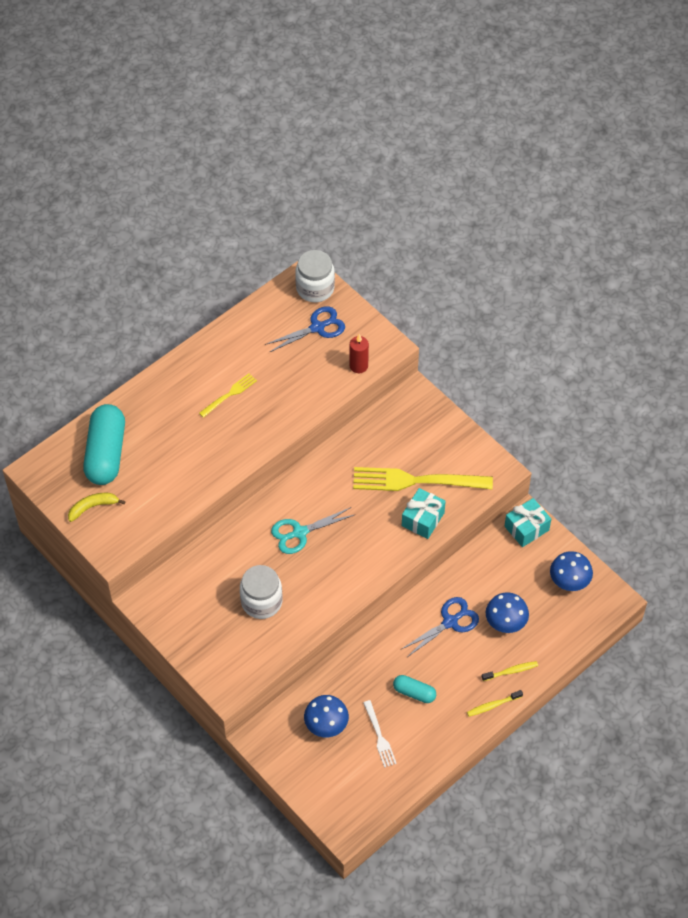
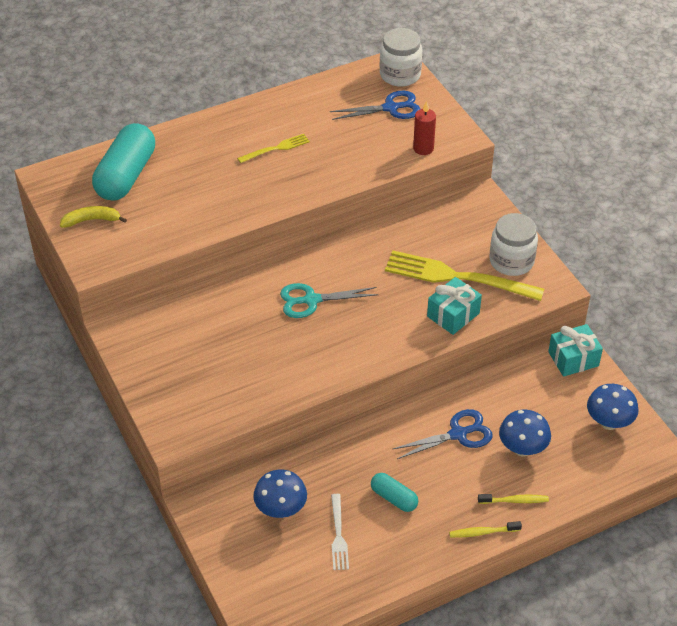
camera: 15 degrees right, 10 degrees down
white jar [240,565,282,619] -> white jar moved to [489,213,538,276]

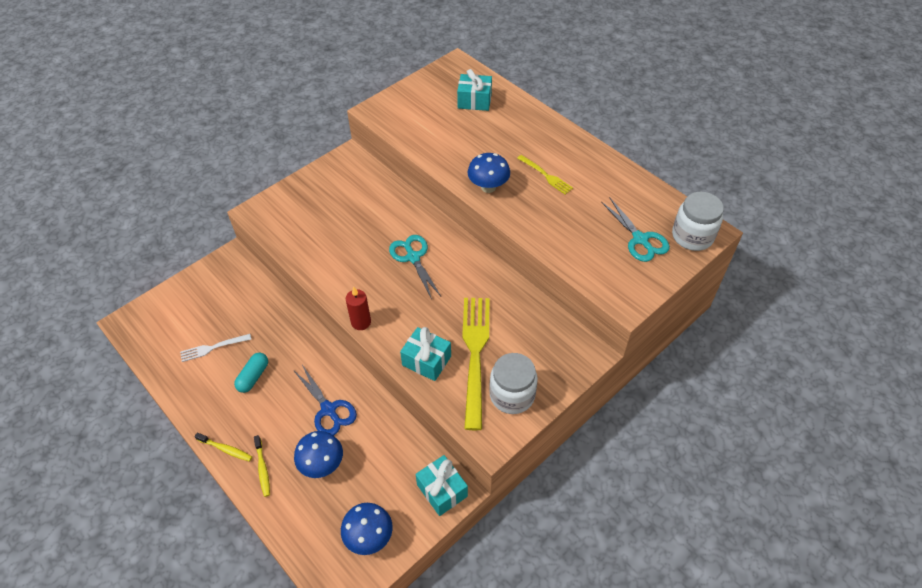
camera: 75 degrees right, 5 degrees up
yellow banana [60,206,127,228] -> none
turquoise capsule [92,123,155,201] -> turquoise gift [457,69,492,111]
blue mushroom [253,469,307,518] -> blue mushroom moved to [468,153,510,193]
blue scissors [330,90,420,120] -> turquoise scissors [601,198,670,262]
red candle [413,101,436,155] -> red candle moved to [346,286,371,330]
yellow toothbrush [449,521,522,538] -> yellow toothbrush turned 135 degrees clockwise [194,433,252,462]

